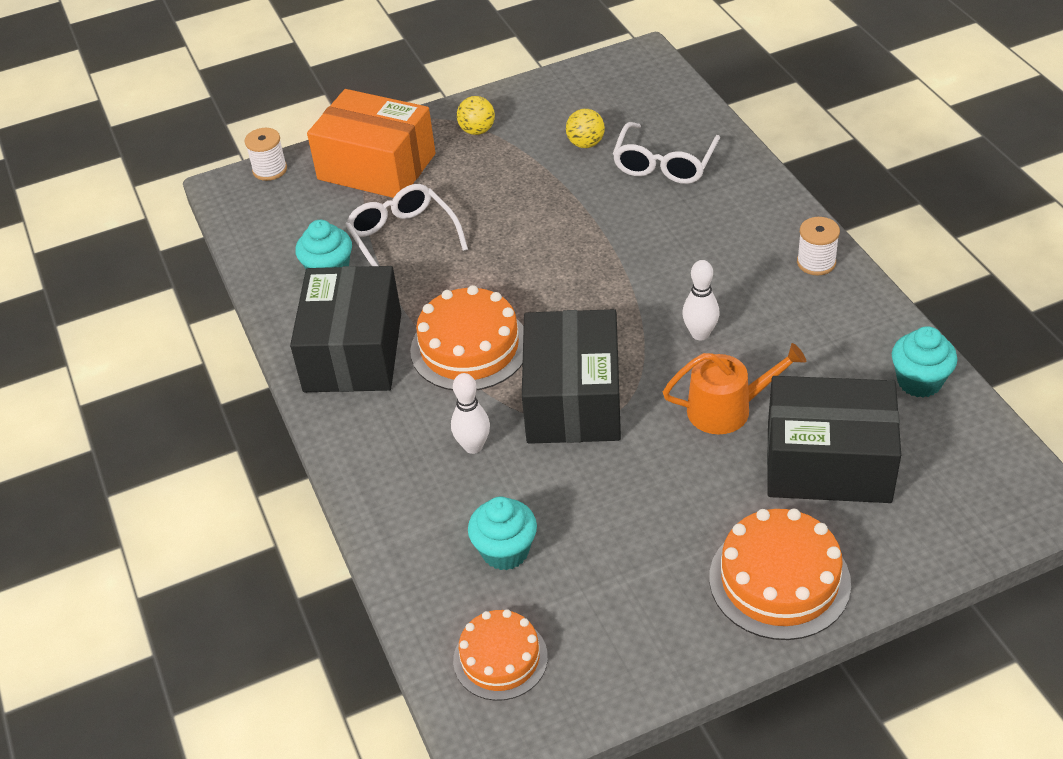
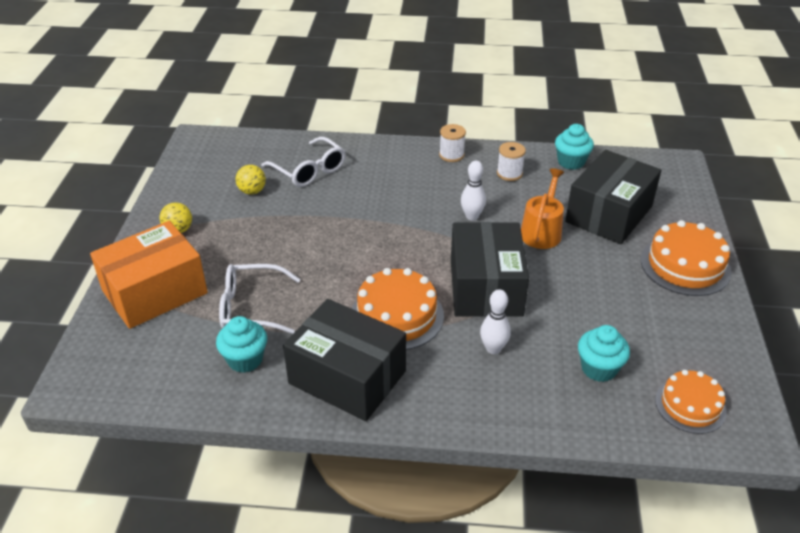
camera: 65 degrees left, 5 degrees down
white spool [245,128,287,181] -> white spool moved to [497,142,526,181]
black box [522,309,621,444] -> black box turned 60 degrees clockwise [451,222,529,317]

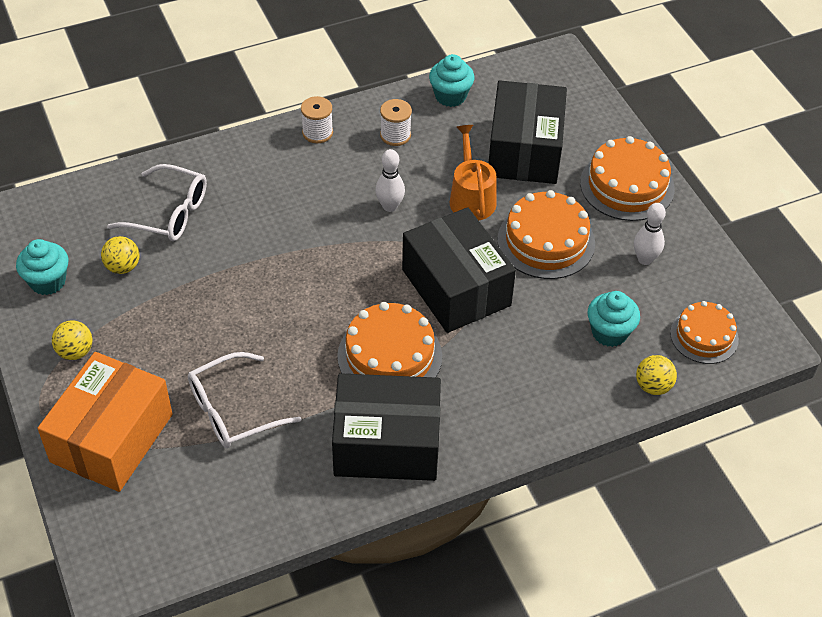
camera: 30 degrees left, 10 degrees up
turquoise cupcake [216,316,267,373] -> turquoise cupcake moved to [16,239,68,295]
white bowling pin [480,289,511,354] -> white bowling pin moved to [634,203,666,265]
none -> orange cake [497,190,595,279]
none -> yellow ball [636,355,677,395]

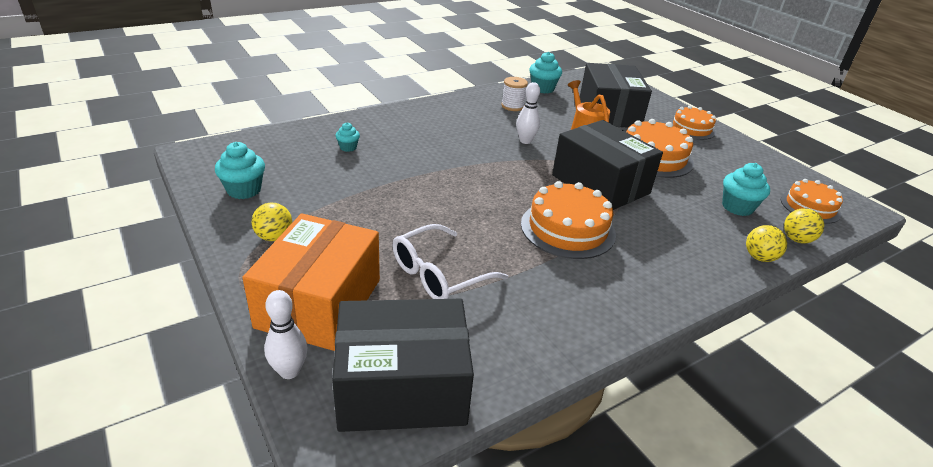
camera: 10 degrees left, 15 degrees down
yellow ball [101,236,139,274] -> yellow ball moved to [746,225,787,262]
white glasses [107,164,207,241] -> turquoise cupcake [336,122,360,152]
white spool [301,96,333,143] -> none
black box [332,373,441,481] -> black box moved to [332,299,474,432]
orange cake [580,136,675,221] -> orange cake [669,106,716,140], size x0.66
white bowling pin [634,203,666,265] -> white bowling pin moved to [264,290,308,379]

